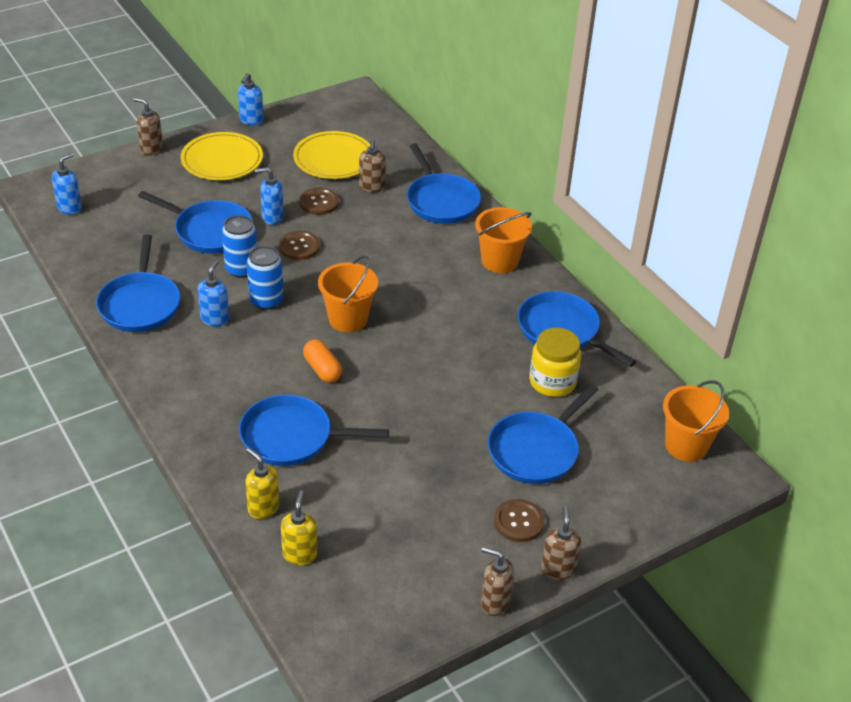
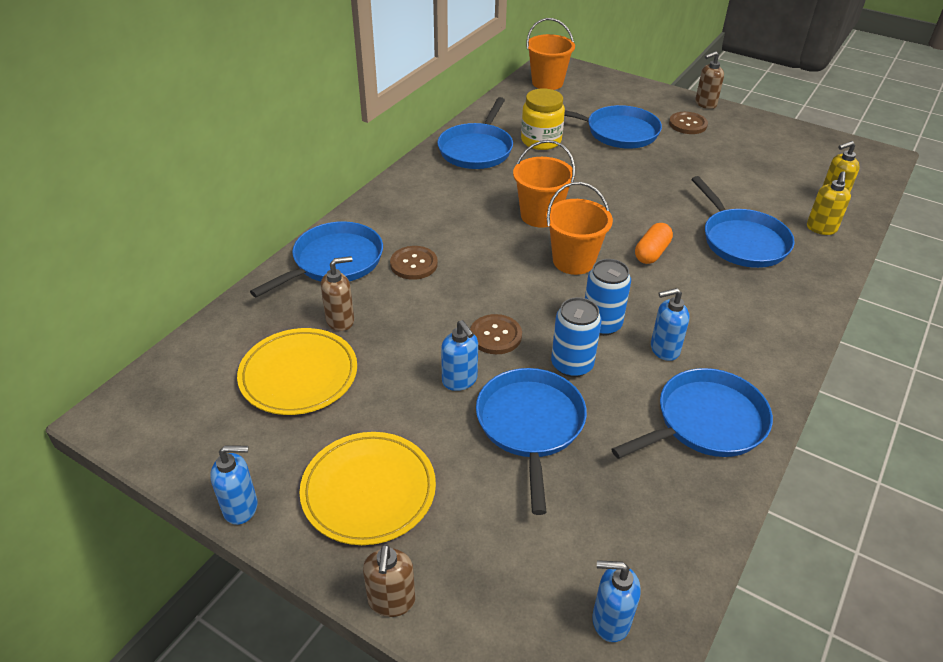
camera: 115 degrees left, 0 degrees up
brown button [299,188,339,215] -> brown button moved to [390,246,438,280]
orange bucket [475,207,532,273] -> orange bucket moved to [513,140,575,228]
brown soap dispenser [481,547,514,616] -> none

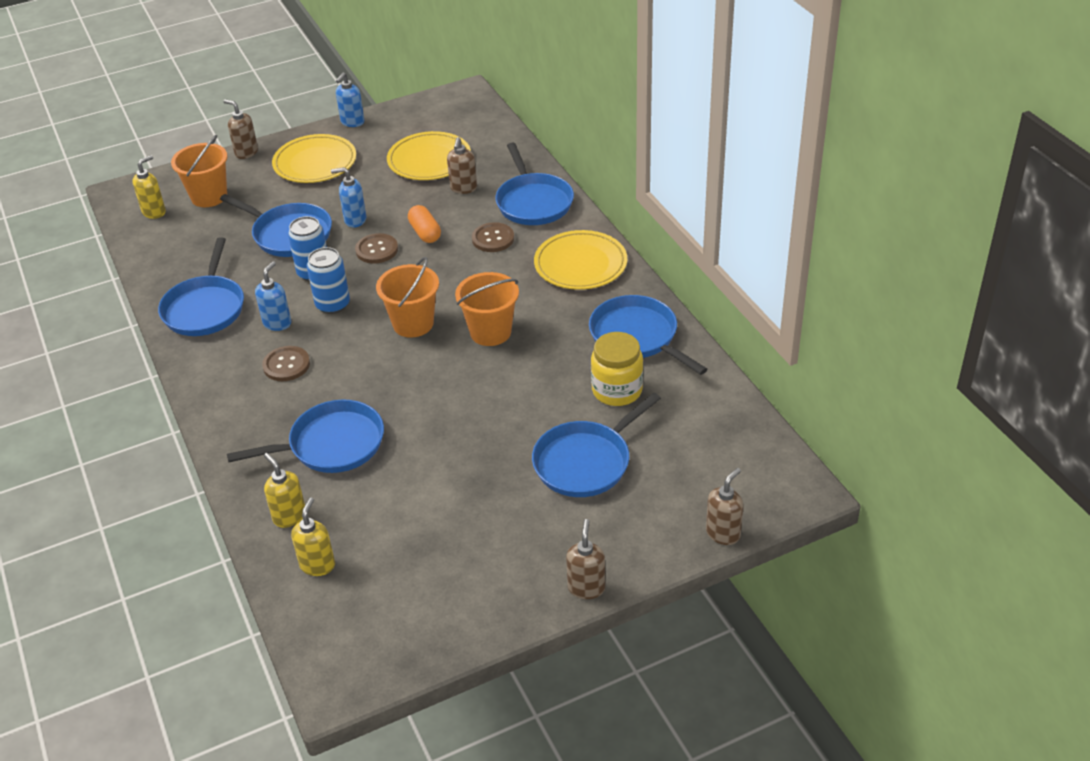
camera: 125 degrees right, 0 degrees up
orange bucket [526,18,575,90] -> orange bucket moved to [171,135,228,207]
blue soap dispenser [592,560,641,642] -> yellow soap dispenser [132,155,166,219]
orange capsule [635,223,673,264] -> orange capsule moved to [408,205,441,243]
brown button [669,112,708,134] -> brown button moved to [262,346,310,381]
blue pan [691,176,795,268] -> blue pan turned 150 degrees clockwise [227,400,384,473]
none -> yellow plate [534,230,627,290]
none -> brown soap dispenser [706,468,744,545]

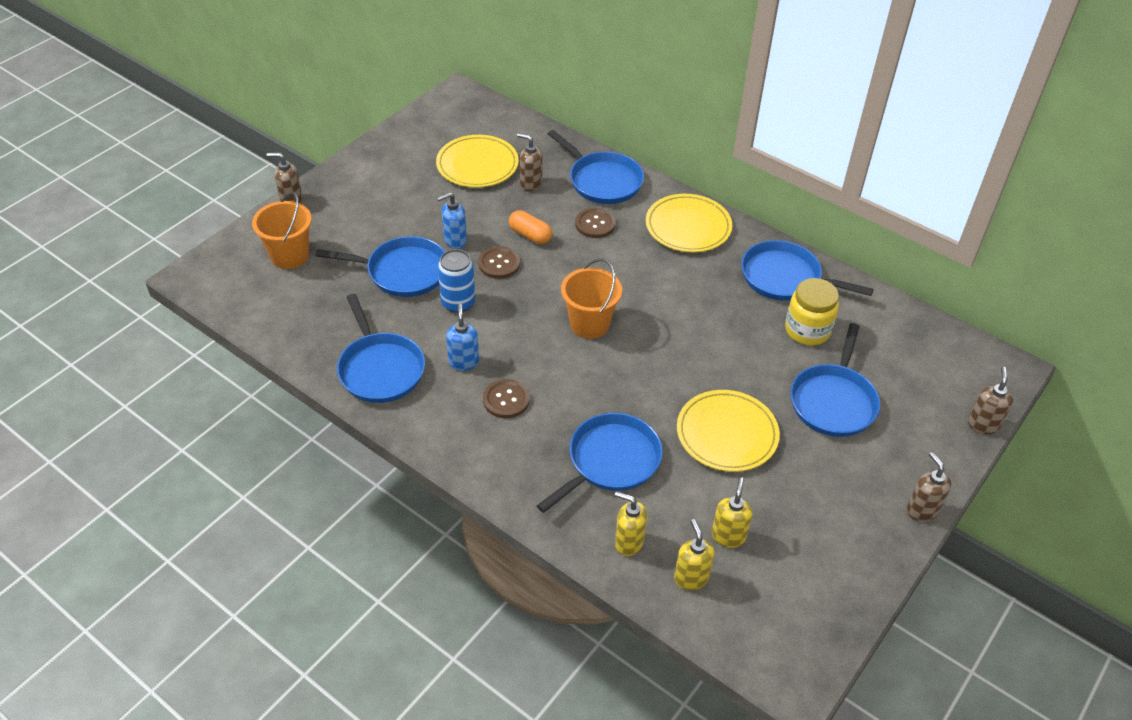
camera: 30 degrees left, 5 degrees up
yellow soap dispenser [132,155,166,219] -> yellow soap dispenser moved to [712,477,752,548]
yellow plate [272,134,356,183] -> yellow plate moved to [677,390,780,472]
blue can [307,247,350,314] -> none
blue soap dispenser [336,72,364,127] -> none
brown soap dispenser [447,137,477,194] -> brown soap dispenser turned 135 degrees clockwise [517,133,542,192]
orange bucket [455,272,519,346] -> none

